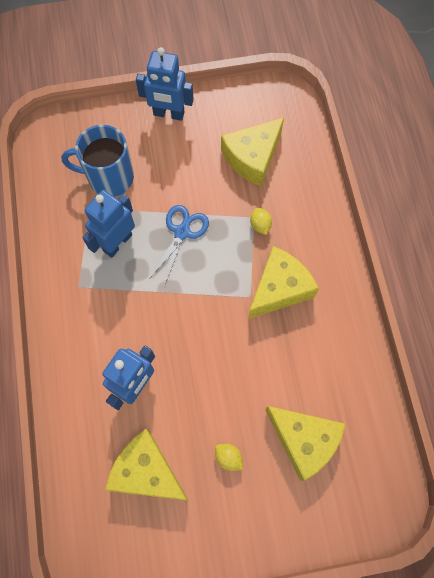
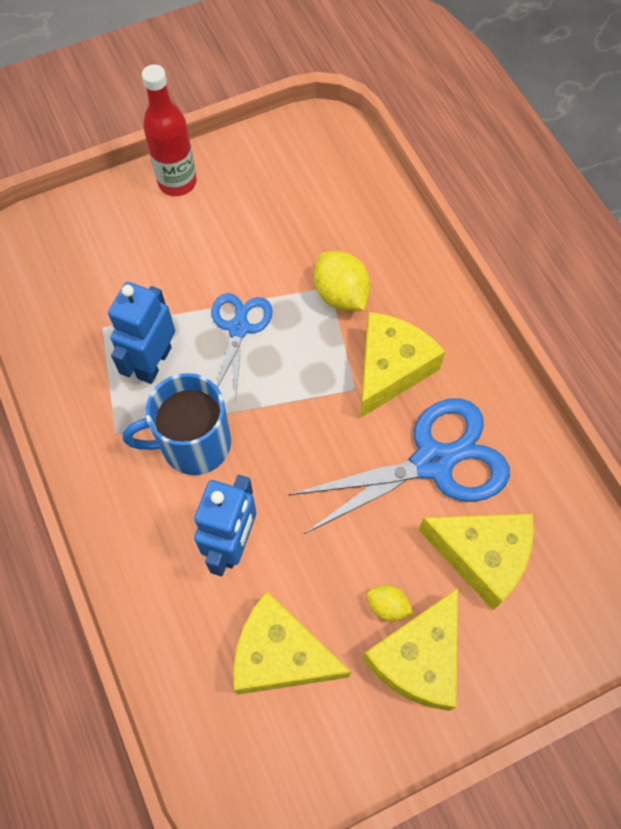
camera: 15 degrees left, 5 degrees down
blue mug [61,125,134,197] -> blue mug moved to [123,373,231,475]
blue robot [136,47,194,121] -> red bottle [142,64,197,196]
yellow cheese [221,117,284,186] -> yellow cheese moved to [363,588,458,711]
yellow lemon [250,208,272,235] -> yellow lemon [314,251,370,311], size x1.79
none -> blue scissors [288,398,510,534]

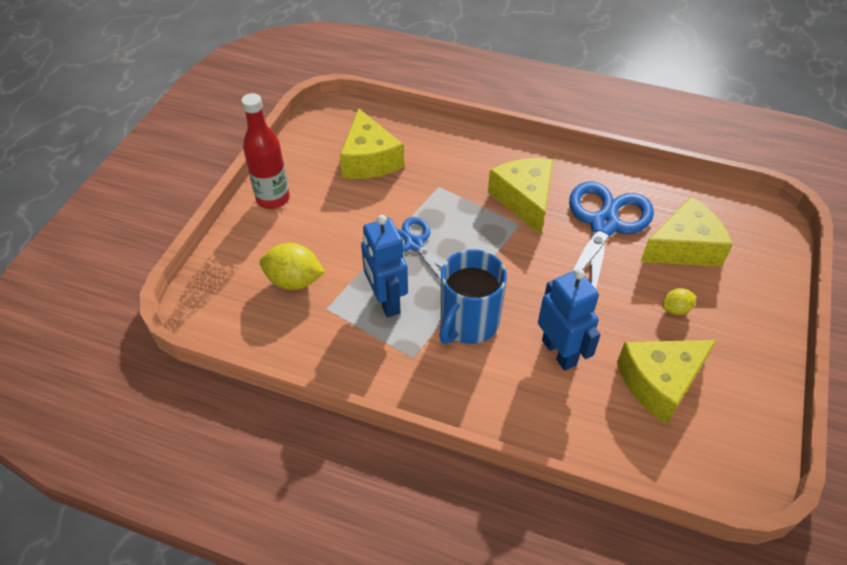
camera: 45 degrees left, 15 degrees down
yellow lemon [314,251,370,311] -> yellow lemon moved to [260,243,325,290]
yellow cheese [363,588,458,711] -> yellow cheese moved to [340,108,404,179]

